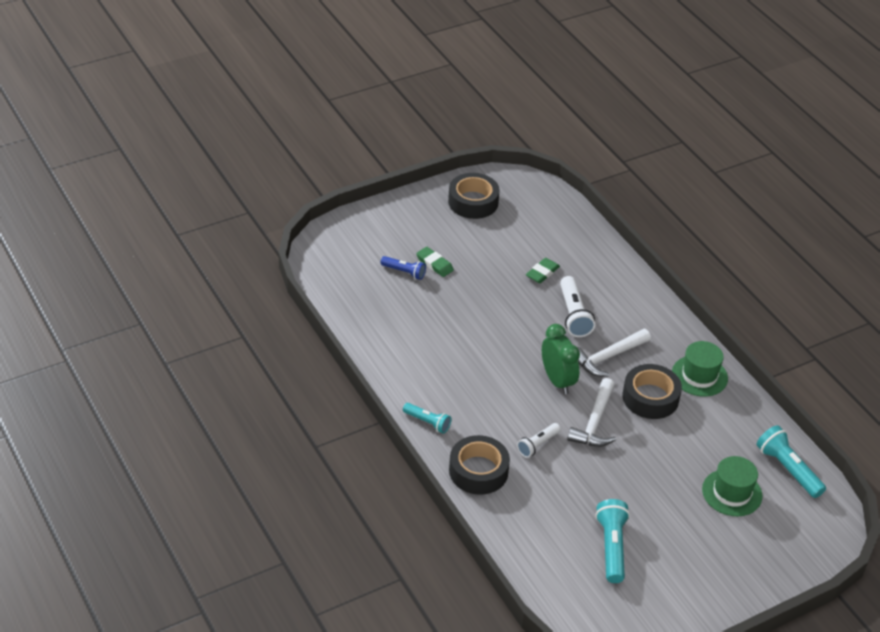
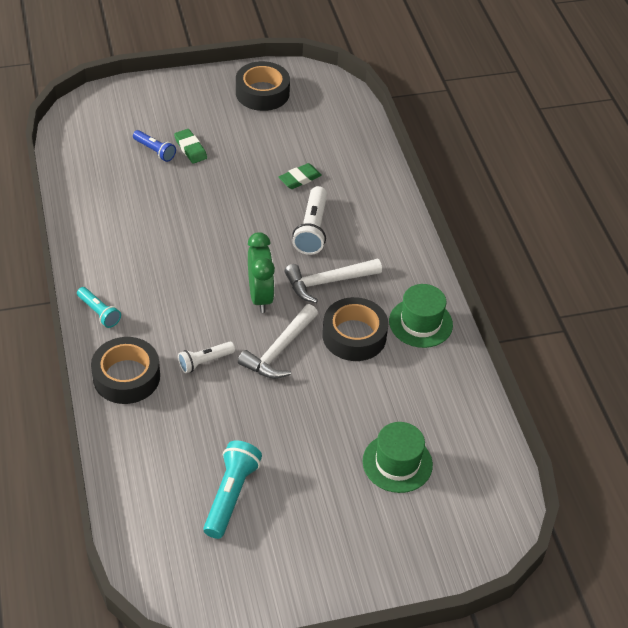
camera: 15 degrees right, 5 degrees up
turquoise flashlight [757,425,826,498] -> none

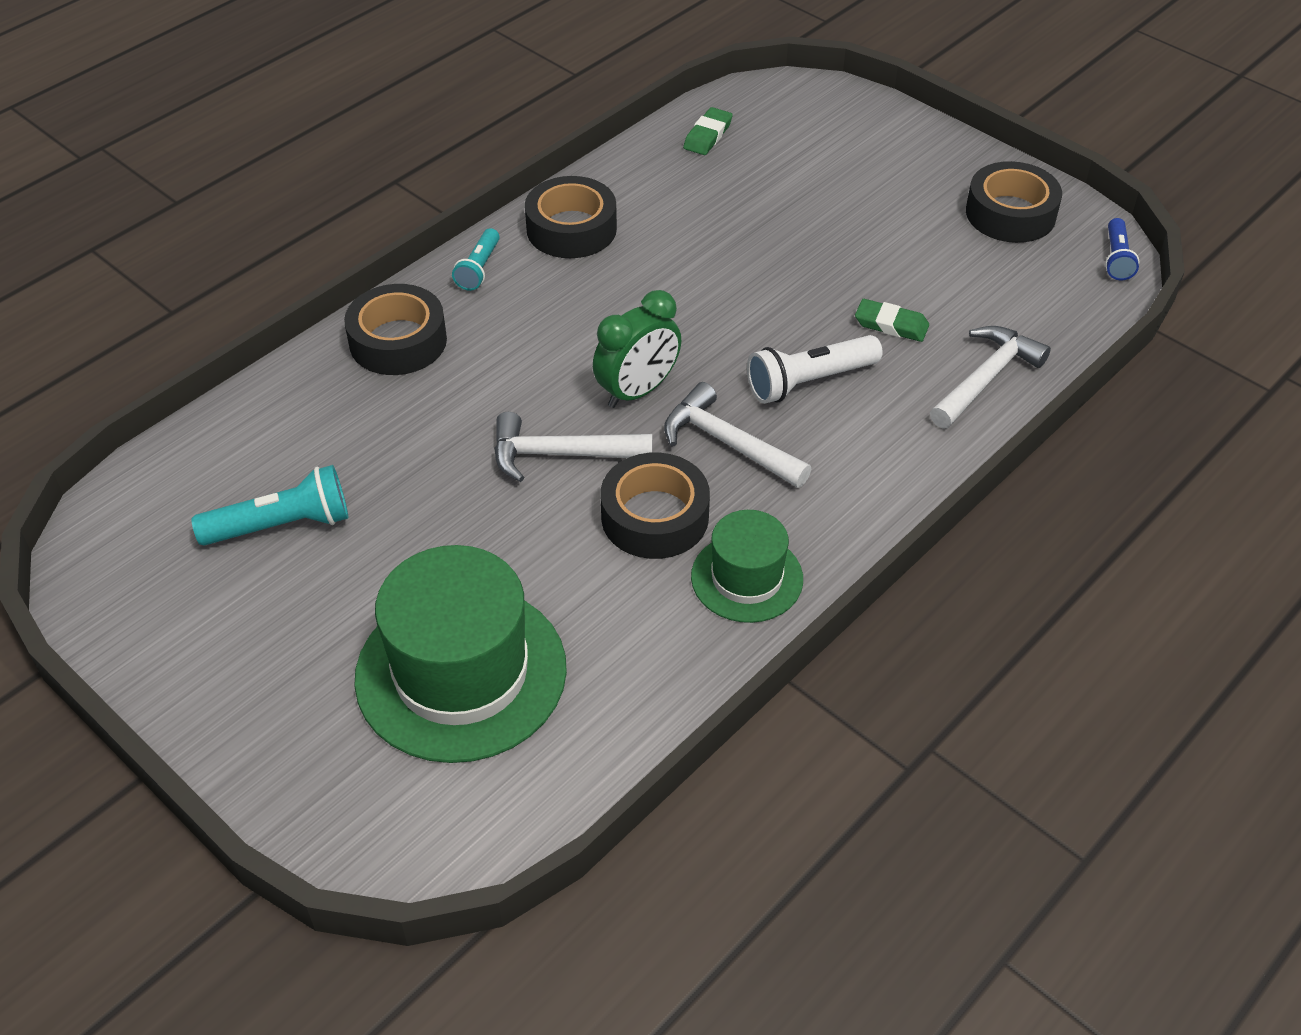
camera: 60 degrees right, 0 degrees up
blue flashlight [133,130,176,162] -> blue flashlight moved to [1105,218,1139,280]
green eraser [174,129,207,164] -> green eraser moved to [683,107,733,155]
white flashlight [178,342,235,373] -> none
green hat [363,422,433,493] -> green hat [354,545,567,763], size x1.79
none -> black tape [525,176,617,258]
none -> white hammer [930,326,1051,428]

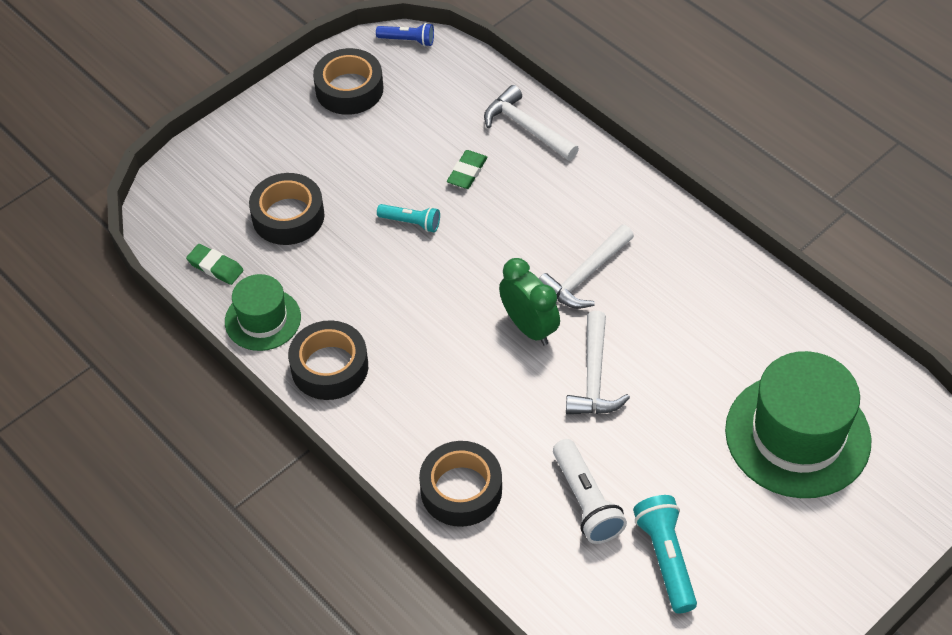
camera: 85 degrees left, 5 degrees up
turquoise flashlight [452,228,500,291] -> turquoise flashlight moved to [377,204,440,232]
black tape [601,453,710,559] -> black tape moved to [249,173,325,245]
green hat [691,510,803,623] -> green hat moved to [225,274,301,351]
white flashlight [747,335,883,404] -> white flashlight moved to [553,439,627,544]

